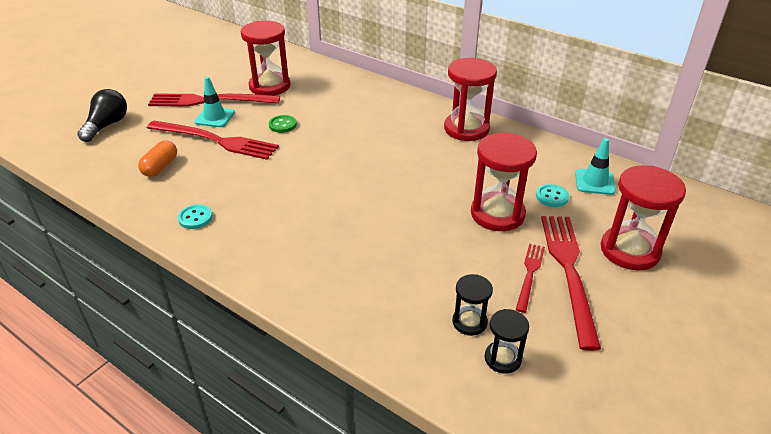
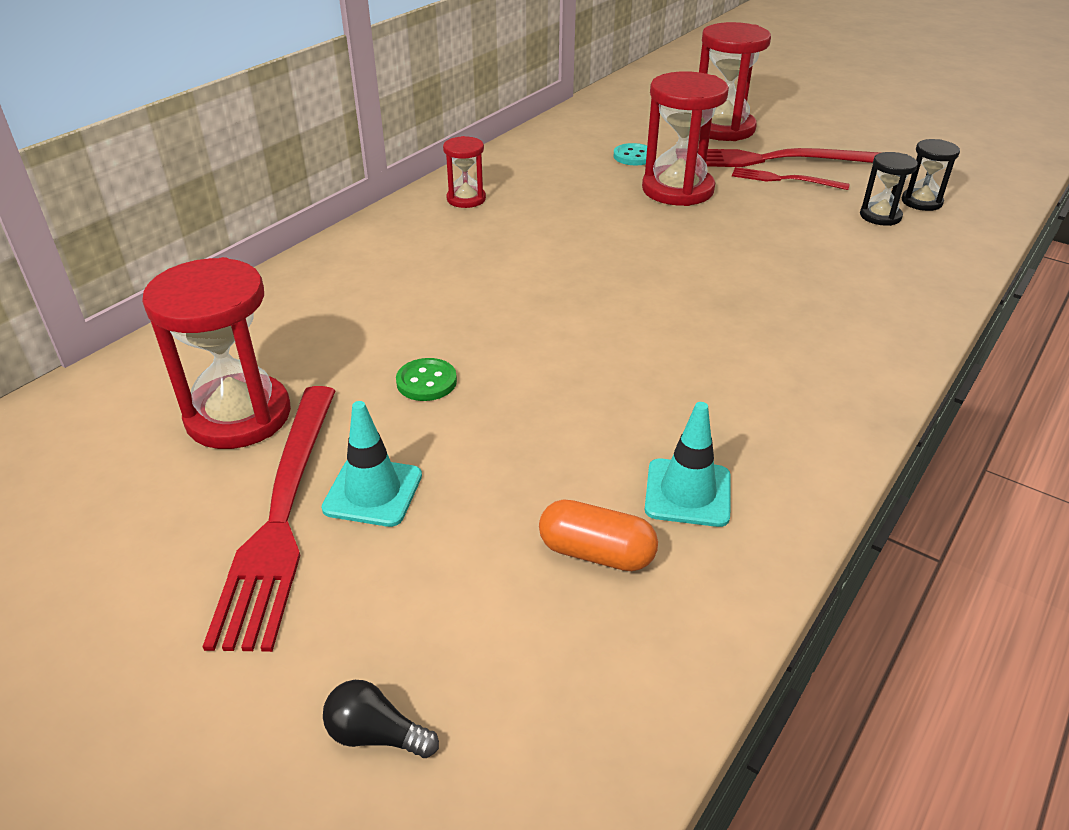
camera: 90 degrees left, 0 degrees up
black light bulb [77,89,127,142] -> black light bulb [323,680,439,758], size x0.57
red fork [147,121,279,160] -> none
turquoise button [178,204,213,229] -> none
red hourglass [444,58,497,141] -> red hourglass [443,136,486,208], size x0.54
turquoise traffic cone [575,138,616,195] -> turquoise traffic cone moved to [645,402,730,527]

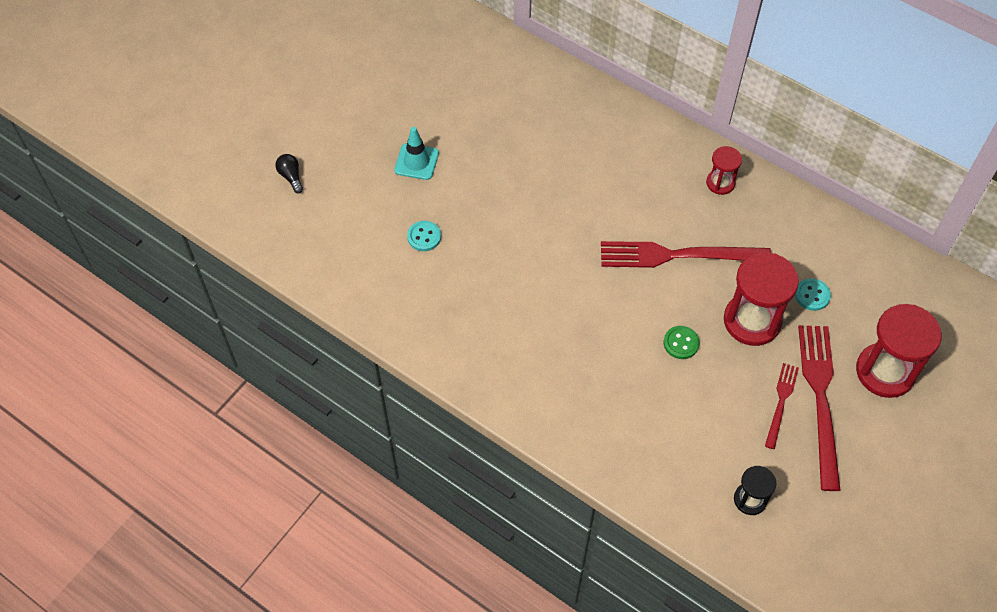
camera: 90 degrees right, 20 degrees up
red hourglass [142,257,291,449] -> none
red fork [202,386,336,652] -> red fork moved to [601,241,771,268]
black light bulb [323,680,439,758] -> black light bulb turned 45 degrees counterclockwise [275,154,303,194]
green button [396,358,457,401] -> green button moved to [664,326,700,359]
orange capsule [539,499,658,571] -> none
turquoise traffic cone [645,402,730,527] -> none
black hourglass [860,152,918,226] -> none
none -> turquoise button [407,221,441,251]

